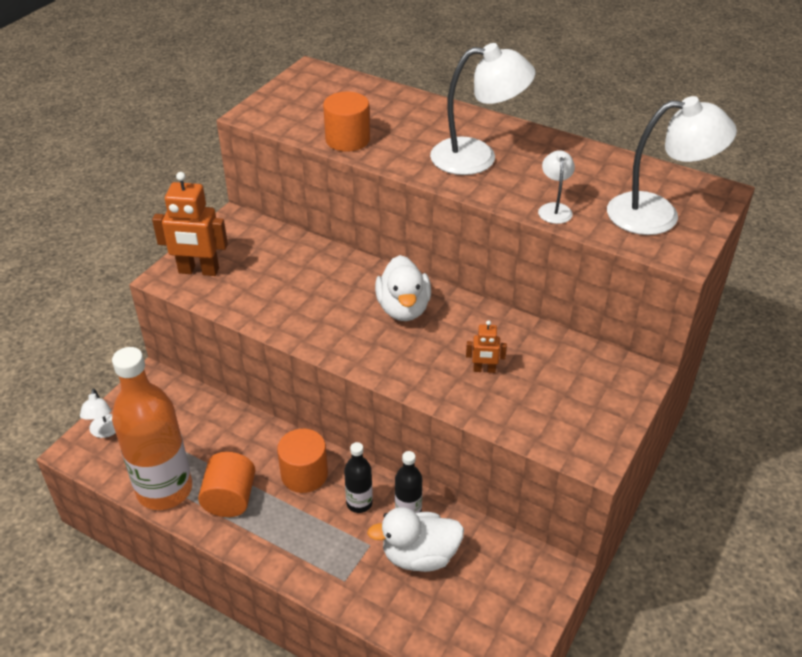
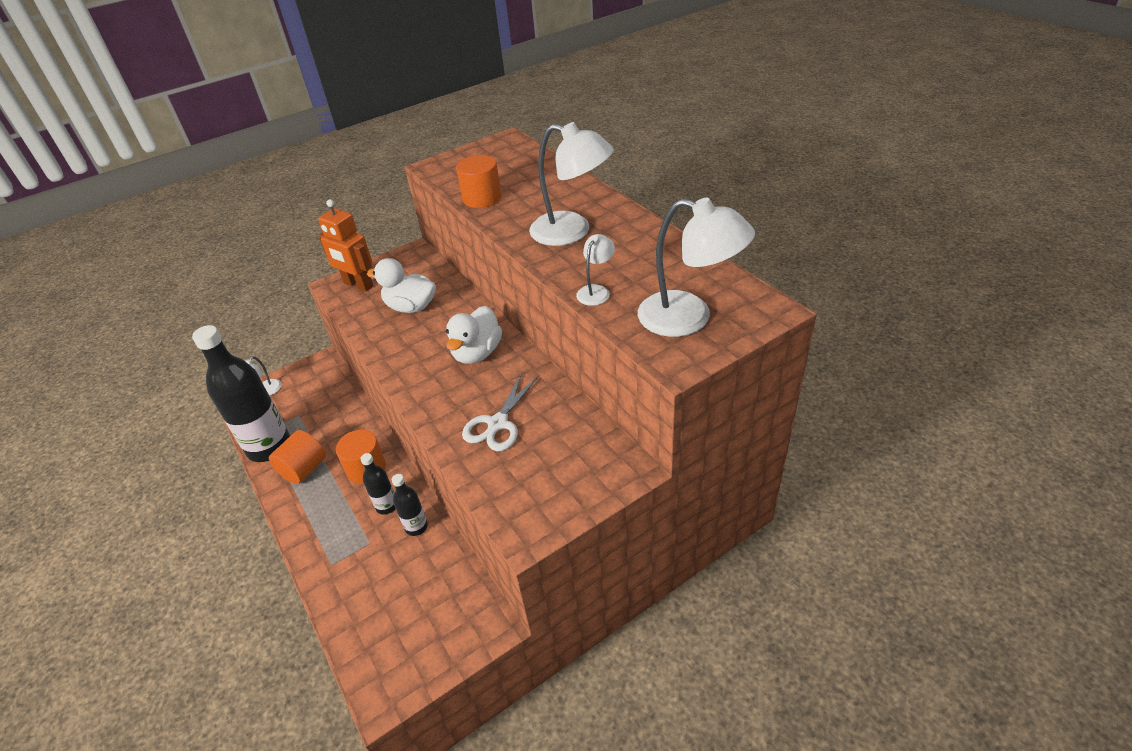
camera: 30 degrees right, 0 degrees up
orange bottle [112,347,192,510] -> black bottle [192,325,290,462]
white duck [367,507,464,572] -> white duck moved to [367,258,436,313]
orange robot [466,320,507,373] -> white scissors [462,373,539,451]

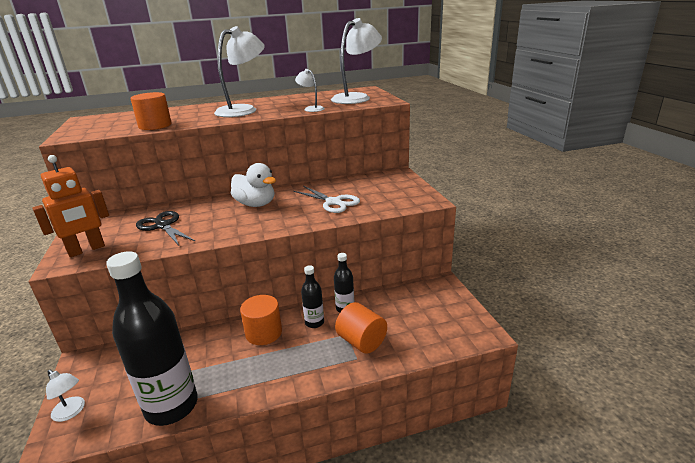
camera: 75 degrees left, 15 degrees down
orange cylinder [269,430,326,484] -> orange cylinder moved to [335,302,387,354]
white duck [367,258,436,313] -> black scissors [136,211,195,246]

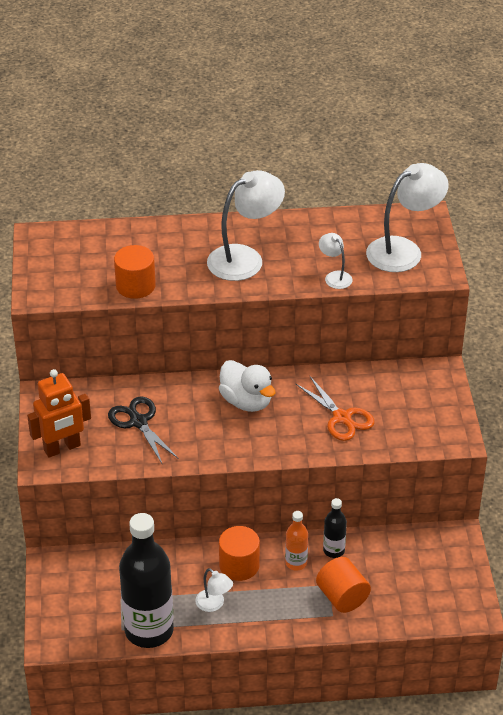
camera: 10 degrees right, 15 degrees up
white lamp [46,370,85,422] -> white lamp moved to [195,568,233,612]
white scissors [294,186,360,213] -> orange scissors [296,375,375,441]
black bottle [301,265,324,328] -> orange bottle [285,511,308,571]

